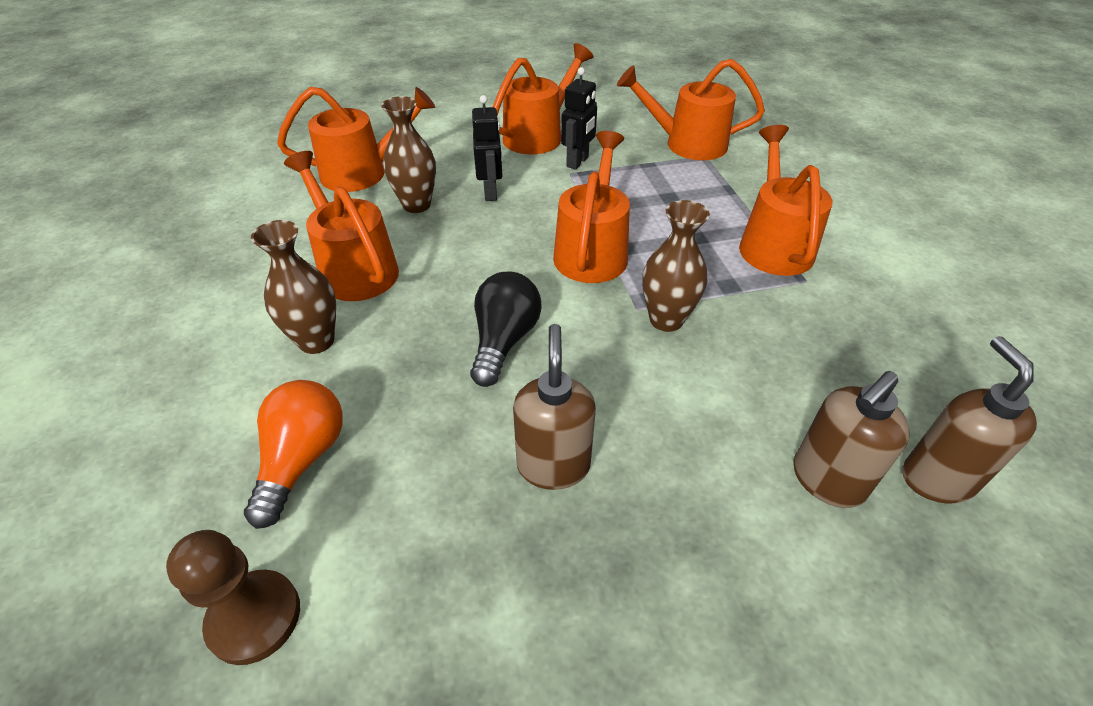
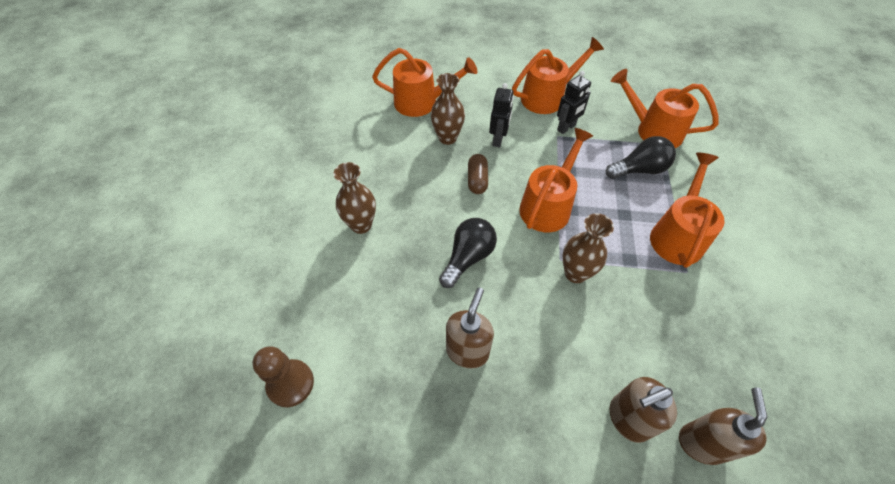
camera: 20 degrees right, 10 degrees up
orange light bulb [244,380,343,529] -> none
orange watering can [284,151,399,301] -> none
none -> brown capsule [468,154,488,194]
none -> black light bulb [606,136,676,179]

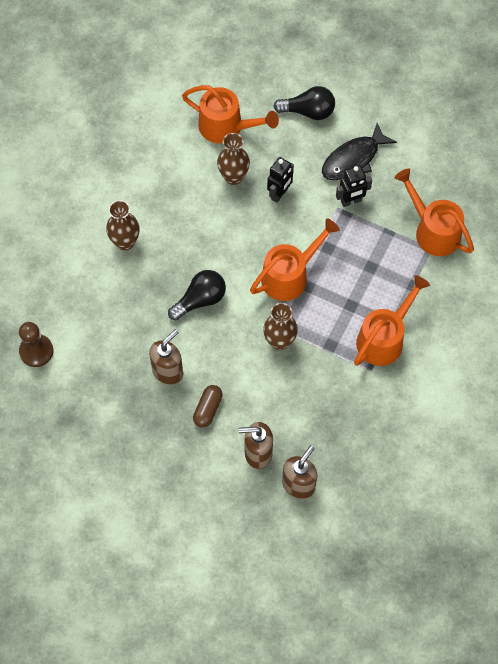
camera: 20 degrees right, 10 degrees up
brown capsule [468,154,488,194] -> brown capsule moved to [193,385,223,428]
orange watering can [512,37,604,114] -> black fish [322,123,397,180]
black light bulb [606,136,676,179] -> black light bulb moved to [273,86,335,120]

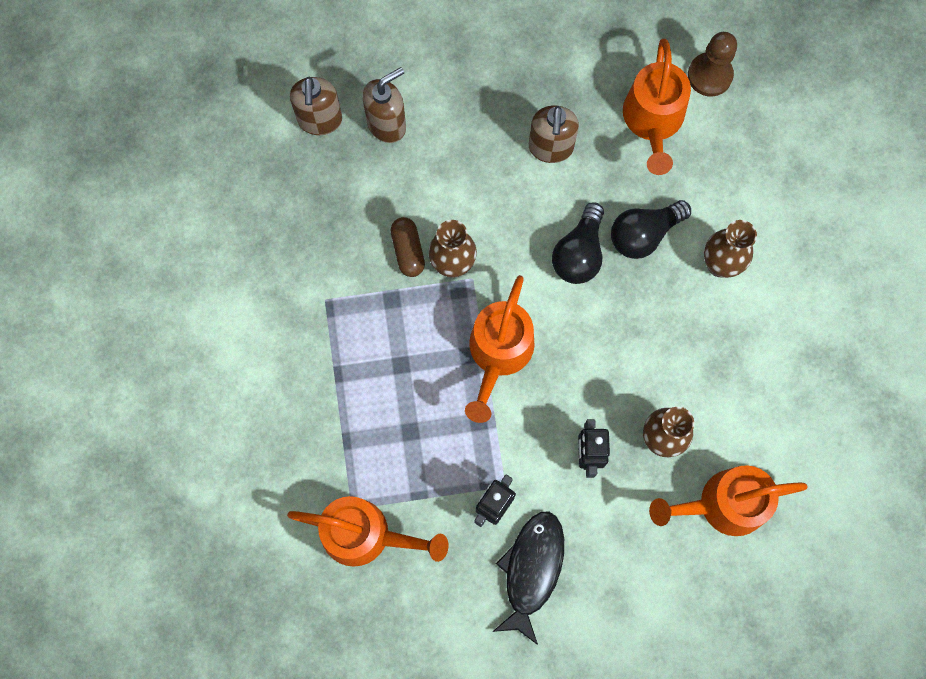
camera: 145 degrees right, 10 degrees up
brown capsule [193,385,223,428] -> brown capsule moved to [390,217,425,277]
black light bulb [273,86,335,120] -> black light bulb moved to [611,200,691,259]
orange watering can [354,275,430,366] -> orange watering can moved to [623,39,691,175]

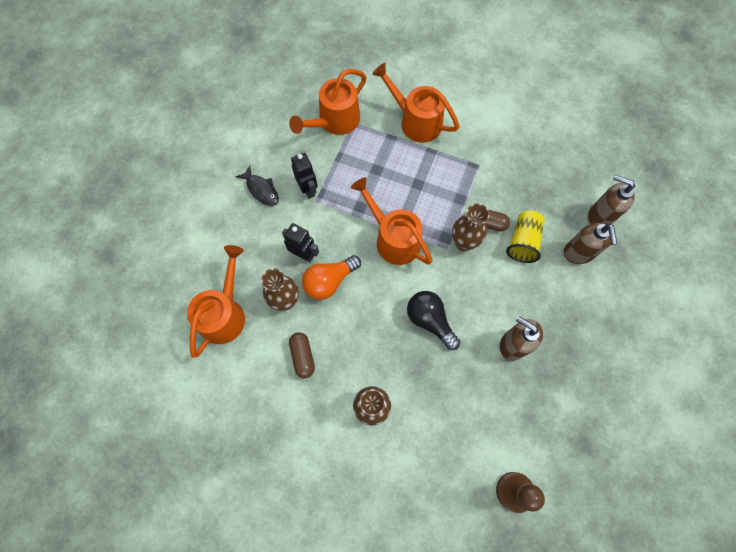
camera: 120 degrees right, 5 degrees down
black fish [493,512,564,645] -> black fish [235,166,279,206], size x0.64
black light bulb [611,200,691,259] -> none
orange watering can [623,39,691,175] -> orange watering can moved to [372,63,459,143]
none -> brown capsule [289,332,315,378]
none -> orange light bulb [302,255,361,300]
none -> yellow cup [506,210,545,263]

